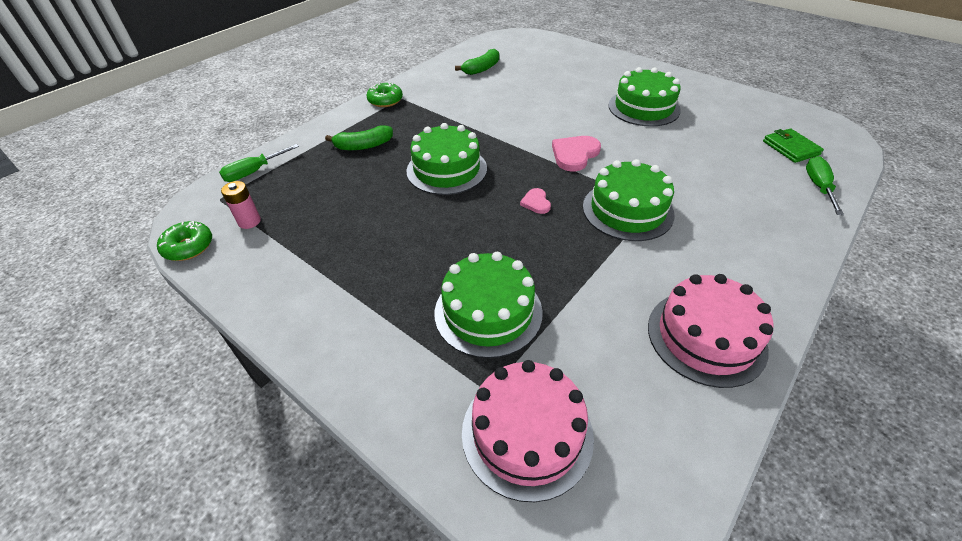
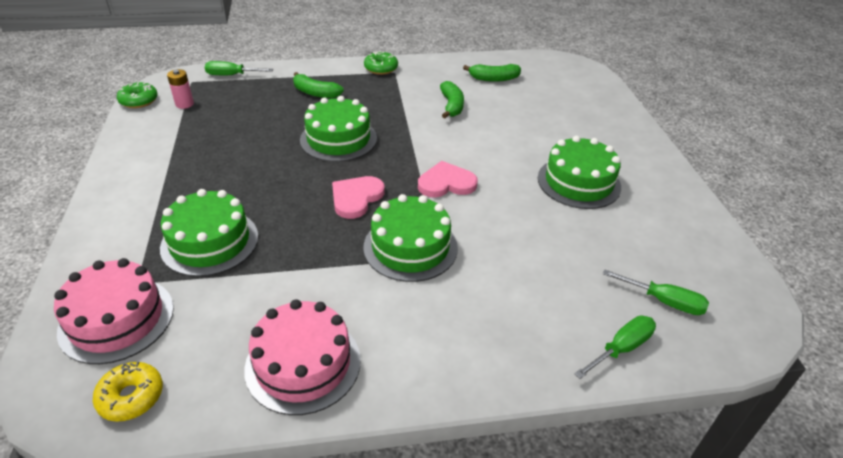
camera: 40 degrees right, 5 degrees down
pink heart [520,188,551,214] -> pink heart [332,176,385,219], size x1.78
green wallet [763,128,824,163] -> green screwdriver [603,269,709,315]
none -> yellow donut [93,362,163,422]
none -> green banana [440,81,464,118]

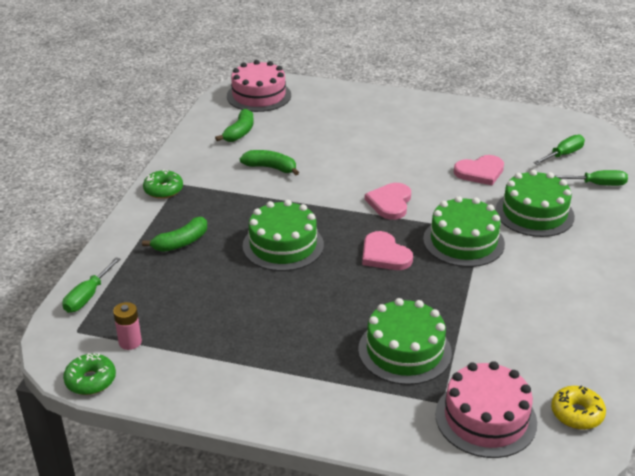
camera: 65 degrees left, 5 degrees down
pink cake [244,299,361,415] -> pink cake moved to [227,60,291,112]
green cake [538,136,621,209] -> green cake moved to [495,170,575,237]
green screwdriver [574,315,656,379] -> green screwdriver turned 105 degrees clockwise [555,170,628,186]
none -> pink heart [454,155,504,185]

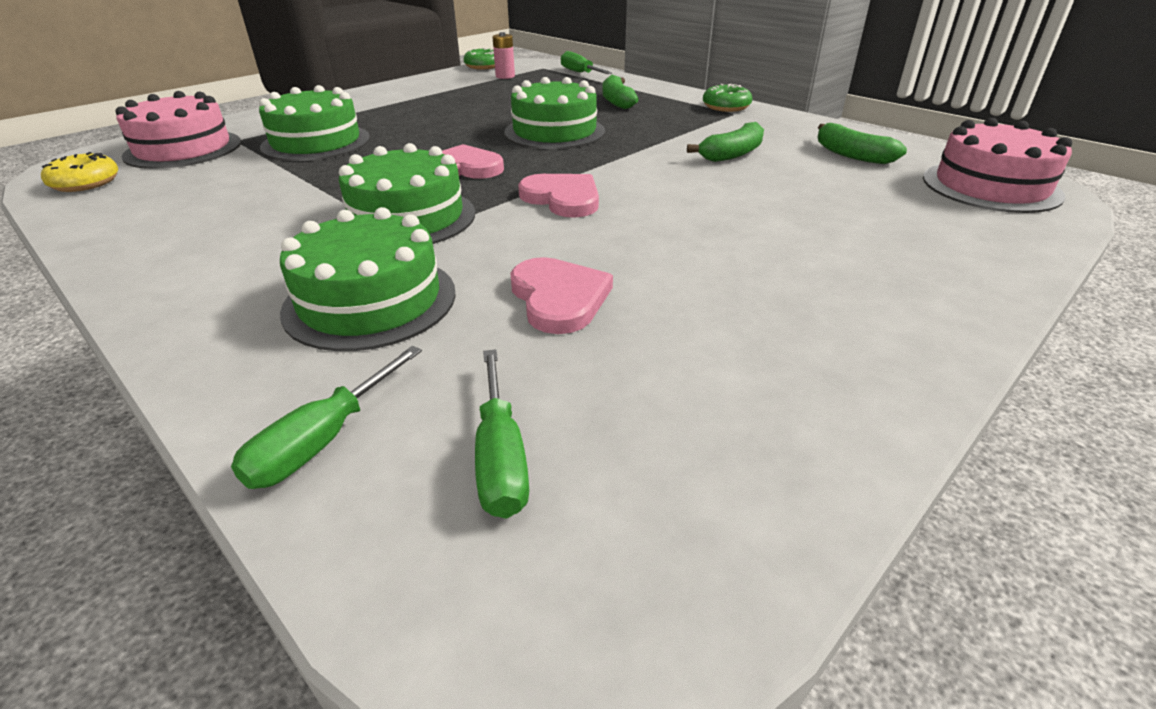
camera: 120 degrees right, 0 degrees up
pink heart [454,155,504,185] -> pink heart turned 150 degrees clockwise [510,257,613,334]

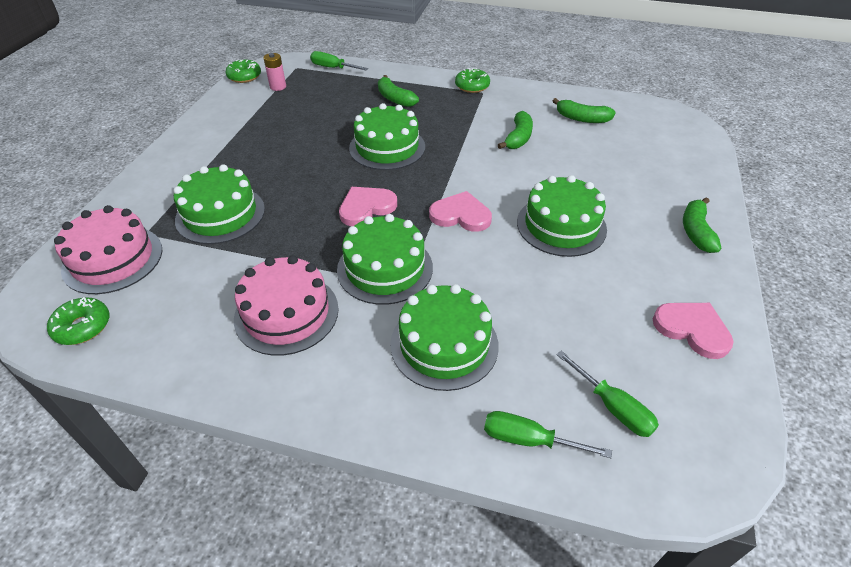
camera: 30 degrees left, 10 degrees up
yellow donut [41,152,118,192] -> green donut [47,297,109,345]
green screwdriver [231,346,422,489] -> green screwdriver turned 105 degrees clockwise [484,411,612,458]
pink heart [510,257,613,334] -> pink heart moved to [653,303,734,359]
pink cake [923,118,1072,213] -> pink cake moved to [234,255,339,356]
none -> green cake [517,175,607,257]
none -> green banana [683,197,721,253]

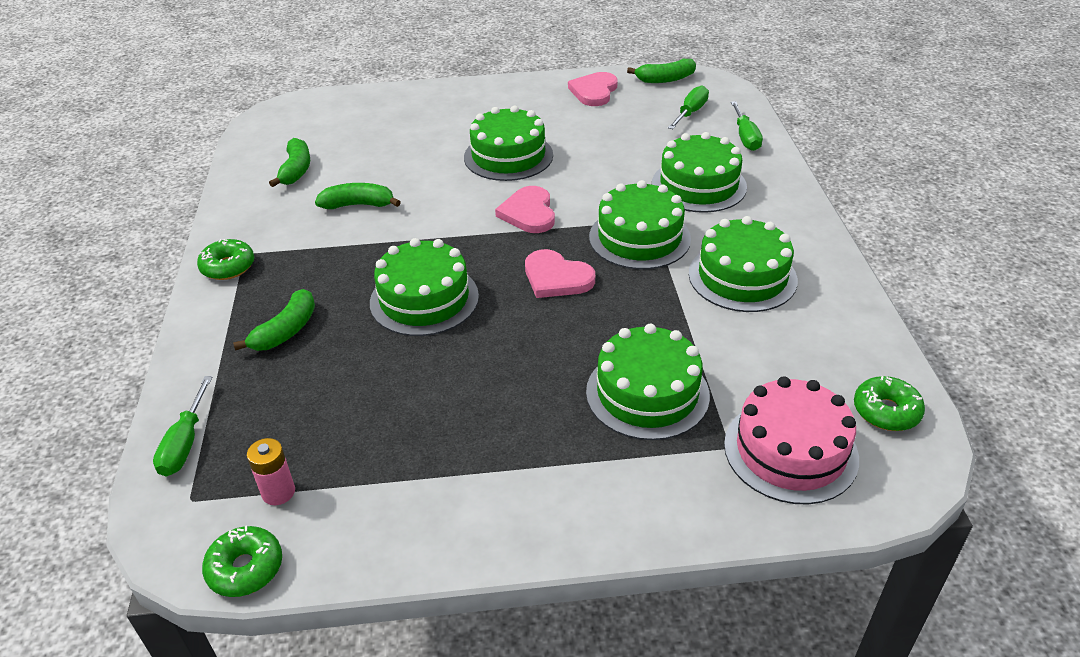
camera: 110 degrees left, 5 degrees down
pink cake [234,255,339,356] -> green cake [689,216,798,312]
green banana [683,197,721,253] -> green banana moved to [627,59,696,83]

